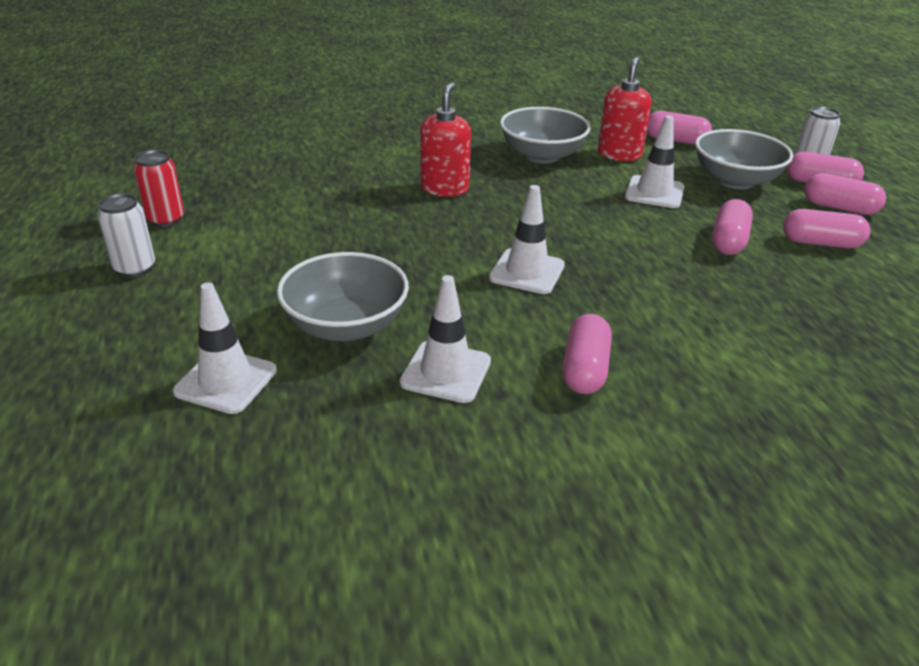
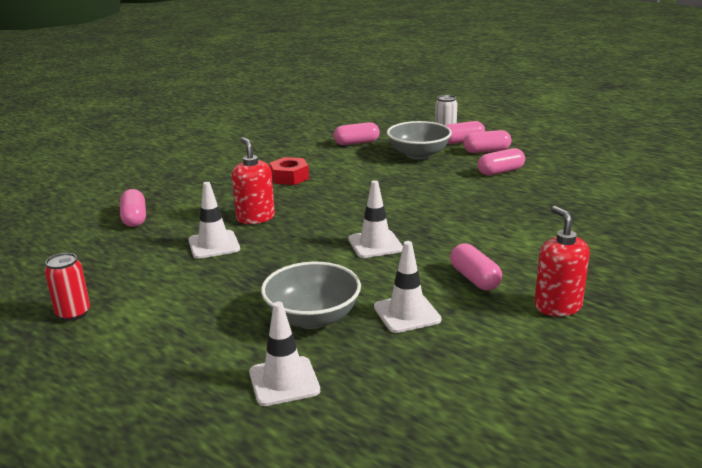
camera: 35 degrees left, 10 degrees down
white can [97,193,155,278] -> none
grey bowl [500,107,590,164] -> red nut [270,157,309,185]
red soap dispenser [598,57,651,161] -> red soap dispenser moved to [534,206,590,316]
white traffic cone [625,115,684,208] -> white traffic cone moved to [188,182,240,259]
pink capsule [712,199,753,255] -> pink capsule moved to [120,189,146,227]

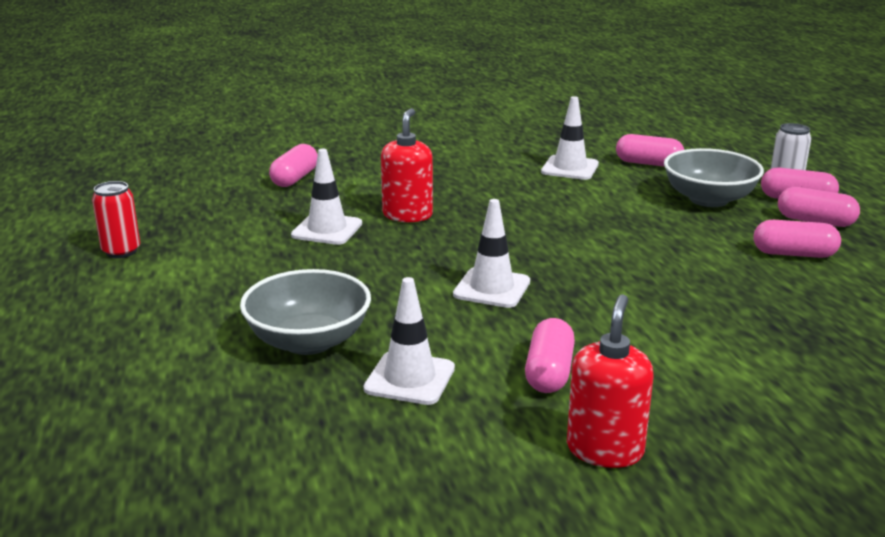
camera: 35 degrees right, 0 degrees up
white traffic cone [249,301,320,406] -> white traffic cone moved to [541,96,599,180]
red nut [270,157,309,185] -> none

